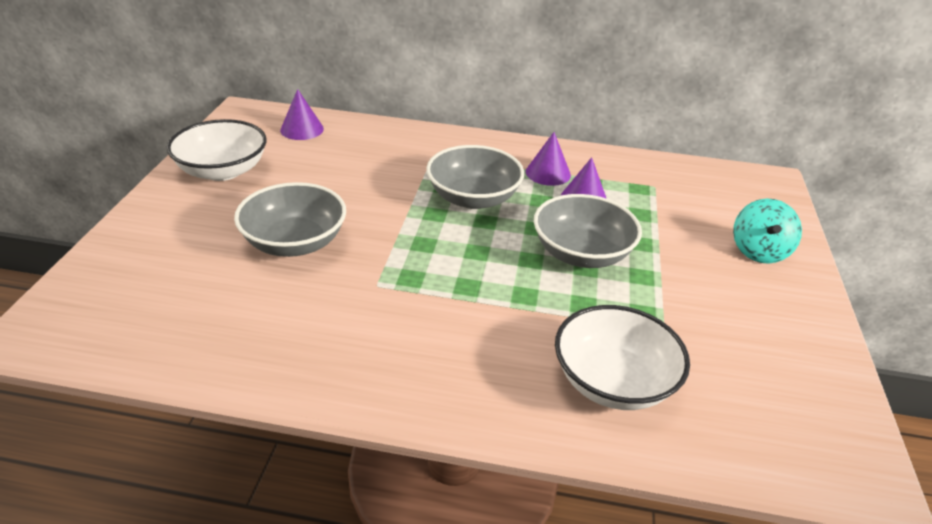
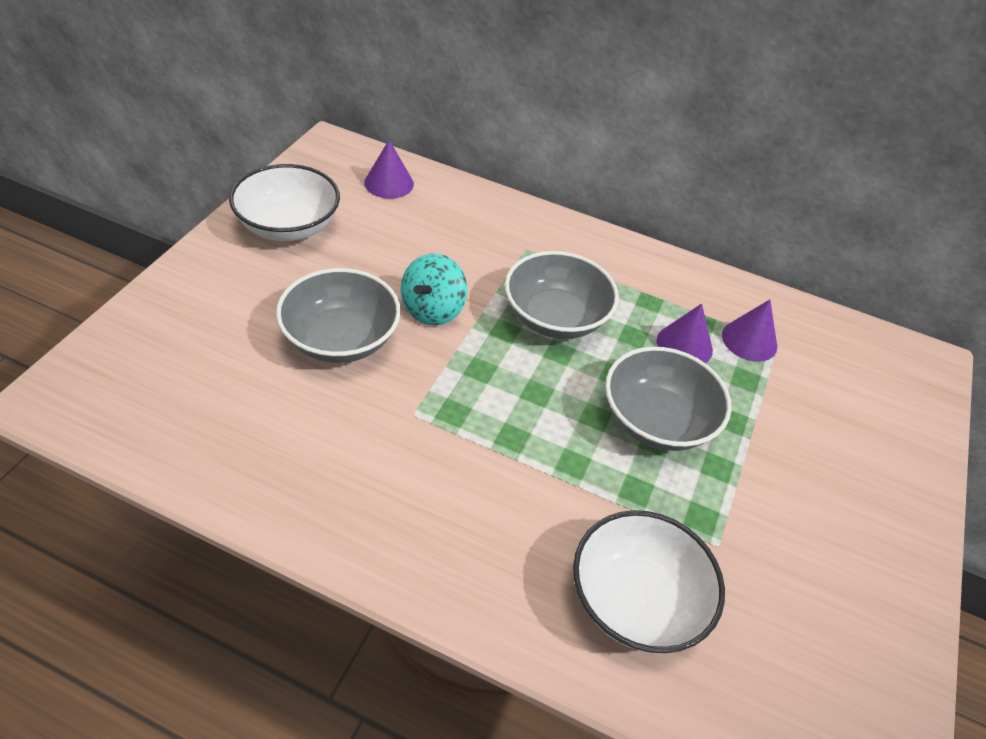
camera: 10 degrees right, 10 degrees up
purple cone [526,132,571,186] -> purple cone moved to [722,300,777,362]
turquoise spinning top [733,199,802,264] -> turquoise spinning top moved to [401,253,467,326]

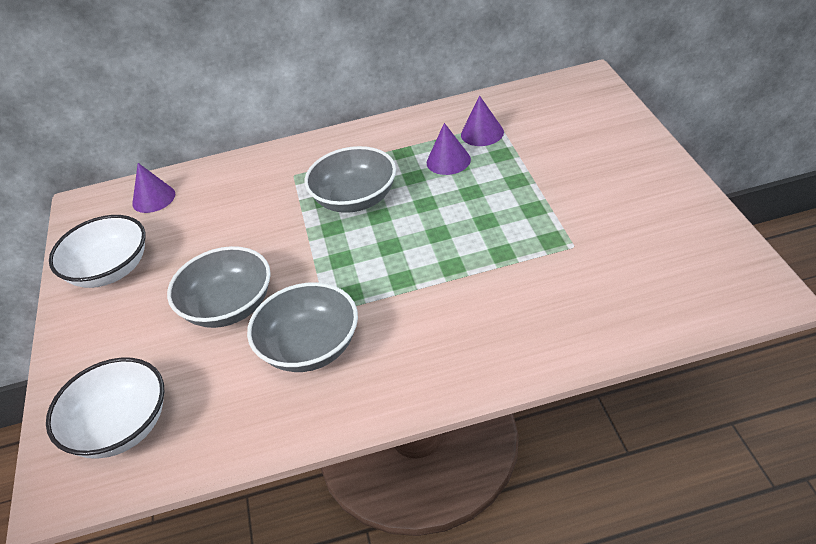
camera: 25 degrees left, 5 degrees down
turquoise spinning top [401,253,467,326] -> none
white bowl [573,510,725,653] -> white bowl moved to [46,357,165,459]
grey bowl [605,347,732,451] -> grey bowl moved to [247,282,358,372]

